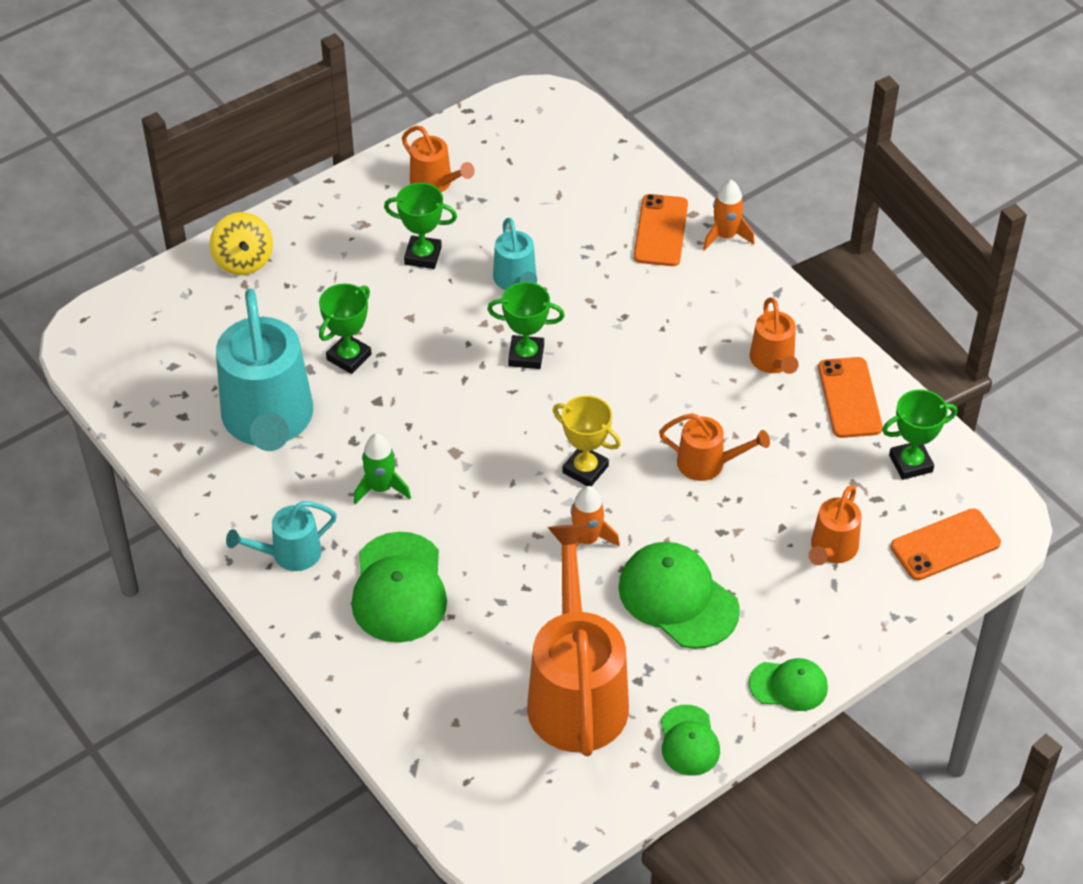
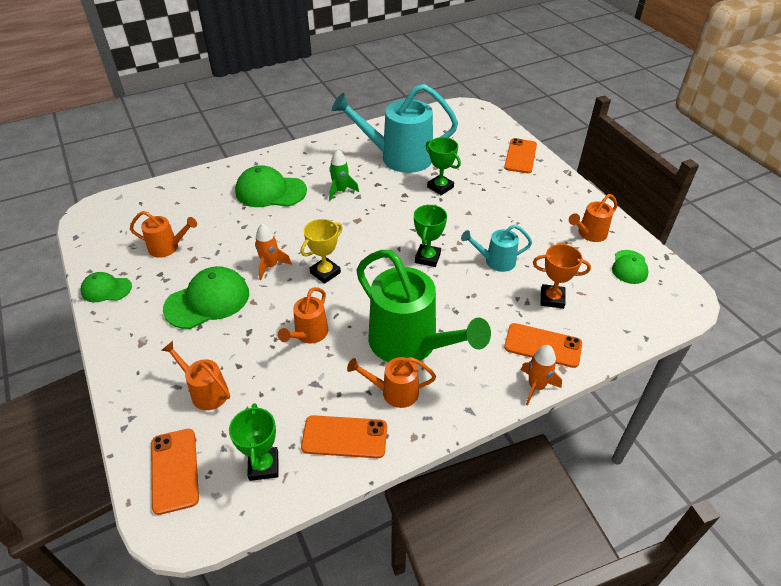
camera: 100 degrees right, 5 degrees down
yellow spinning top [210,212,273,275] -> orange phone [504,138,537,173]
turquoise watering can [226,501,337,571] -> none
green trophy [384,183,457,269] -> none
orange watering can [527,524,629,756] -> orange watering can [130,211,197,258], size x0.49
green cap [749,658,828,711] -> green cap moved to [612,250,649,284]
none -> green watering can [356,250,491,362]
none -> orange trophy [533,244,591,309]

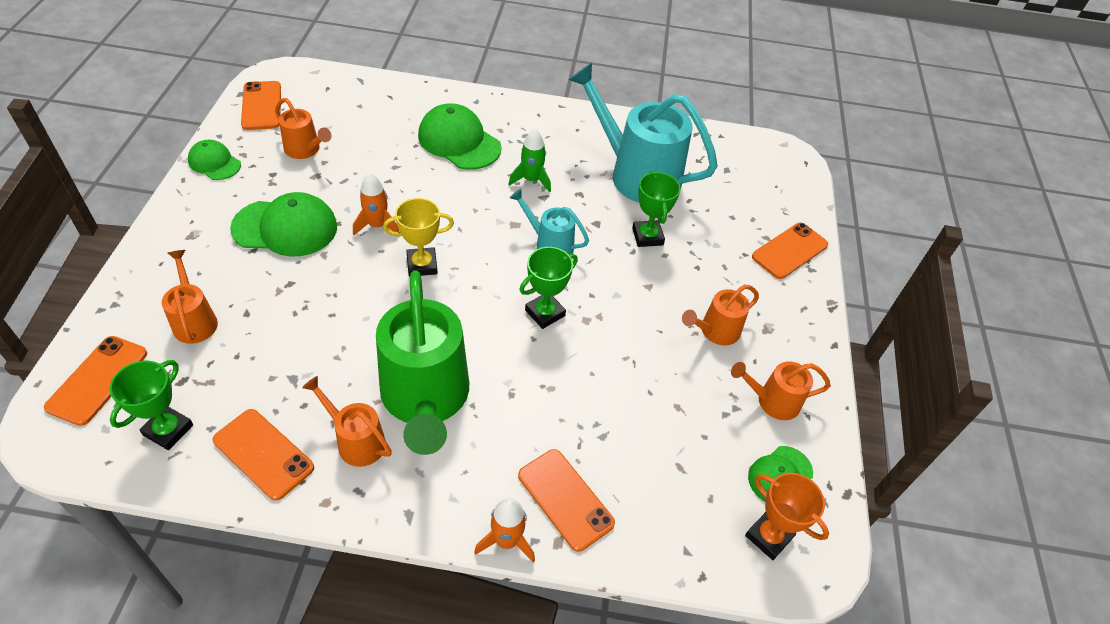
camera: 30 degrees right, 5 degrees up
orange watering can [278,287,328,344] -> orange watering can moved to [682,284,759,345]
turquoise watering can [461,225,532,272] -> turquoise watering can moved to [510,189,589,254]
orange trophy [533,244,591,309] -> orange trophy moved to [745,473,829,560]
none -> orange phone [241,81,281,130]

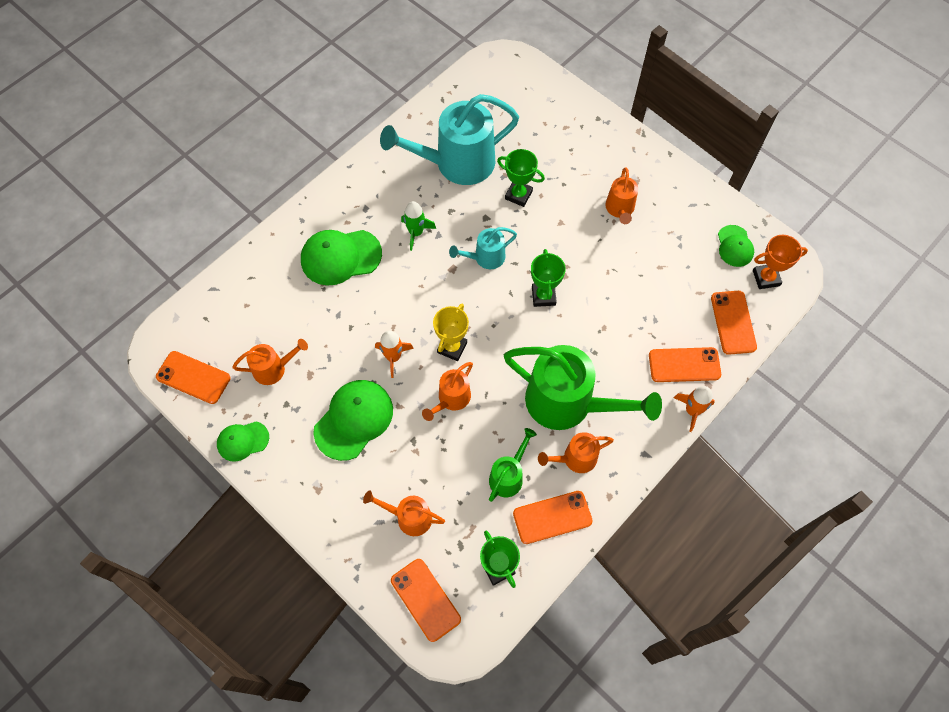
camera: 50 degrees left, 15 degrees up
orange watering can [731,361,831,420] -> orange watering can moved to [422,362,473,421]
orange phone [752,223,828,279] -> orange phone moved to [711,291,757,355]
none -> green watering can [489,428,537,502]

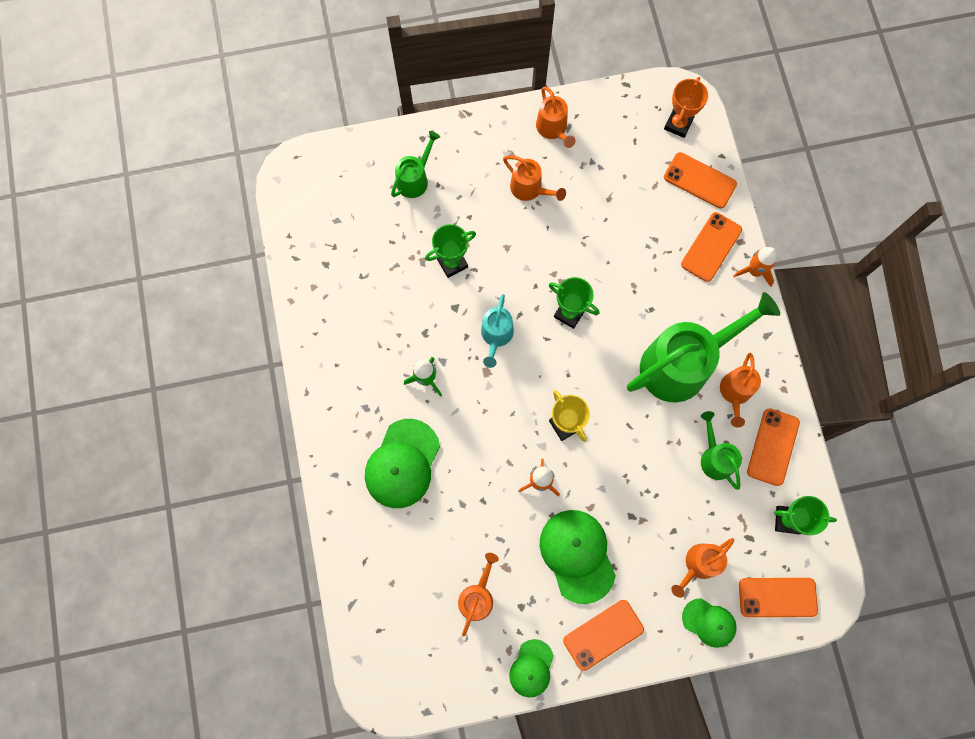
camera: 55 degrees left, 10 degrees up
orange phone [156,351,231,404] -> orange phone moved to [563,600,644,671]
turquoise watering can [380,94,519,185] -> none
orange watering can [422,362,473,421] -> orange watering can moved to [536,86,576,148]
green cap [718,225,754,267] -> green cap moved to [682,598,736,648]
none -> green watering can [391,131,440,198]

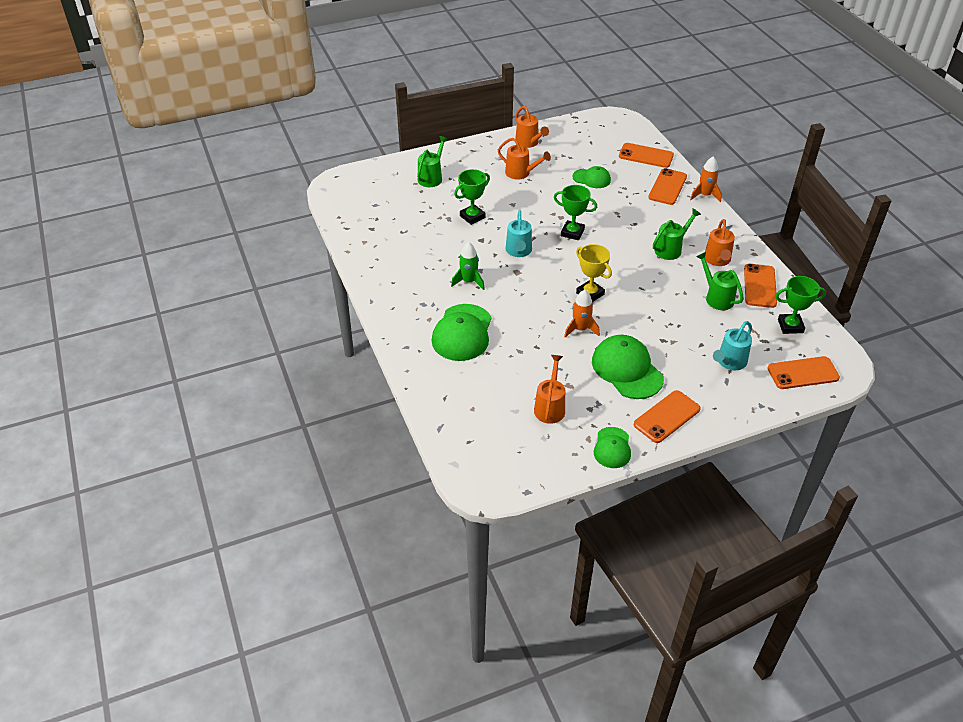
camera: 10 degrees left, 30 degrees down
green watering can [627,292,780,403] -> green watering can [653,209,701,260], size x0.49
orange trophy [664,77,708,138] -> none
orange watering can [671,538,734,598] -> turquoise watering can [713,321,752,370]
green cap [682,598,736,648] -> green cap moved to [572,166,611,188]

